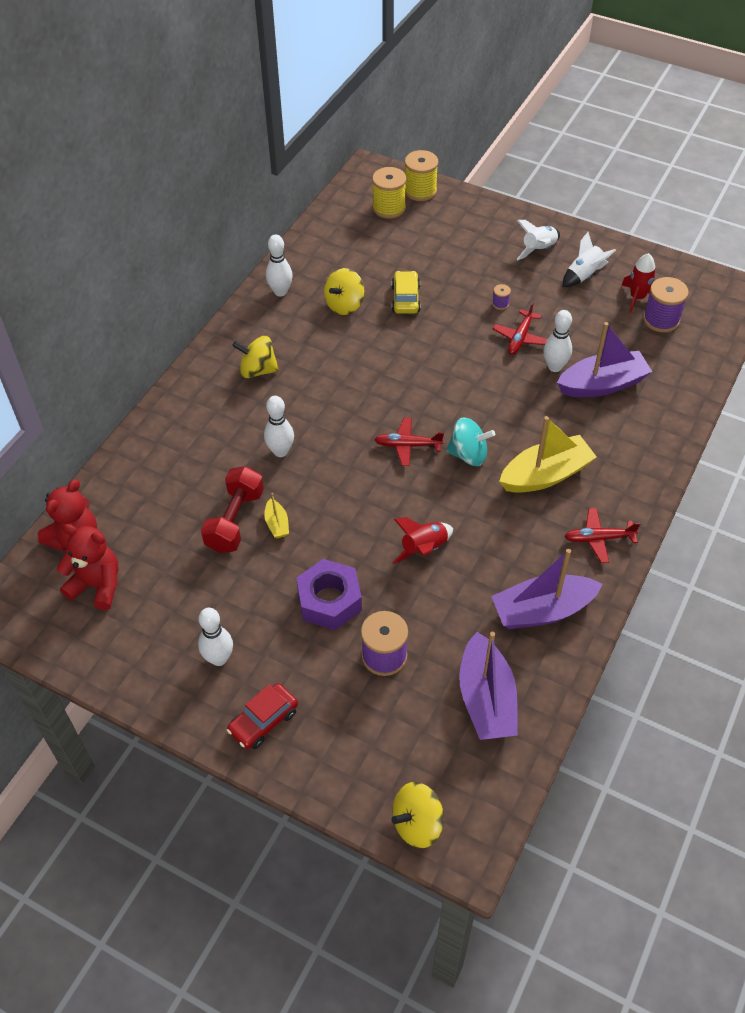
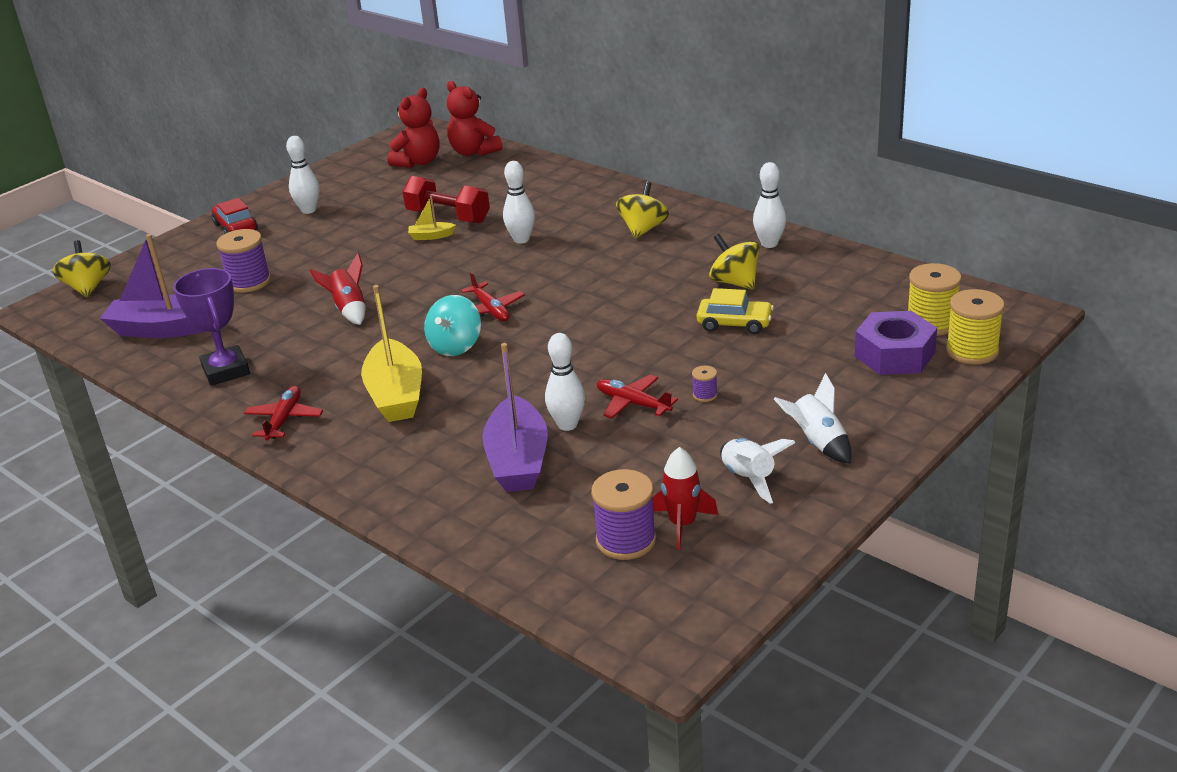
camera: 105 degrees right, 20 degrees down
purple nut [296,559,362,630] -> purple nut moved to [855,311,937,375]
red plane [374,418,444,466] -> red plane turned 135 degrees clockwise [461,272,525,321]
purple boat [491,549,602,629] -> purple trophy [173,268,250,386]

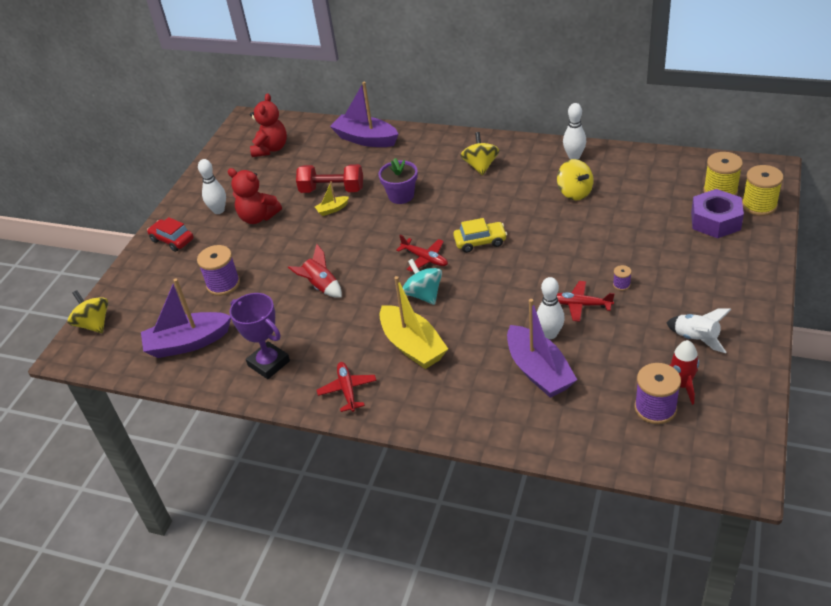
camera: 20 degrees left, 10 degrees up
turquoise spinning top [424,295,481,356] -> turquoise spinning top turned 150 degrees clockwise [403,259,442,305]
red teddy bear [447,81,503,156] -> red teddy bear moved to [227,168,282,224]
white bowling pin [503,161,535,244] -> purple flower pot [378,158,418,204]
yellow car [697,288,774,334] -> yellow car moved to [453,218,507,253]
yellow spinning top [709,234,760,290] -> yellow spinning top turned 150 degrees counterclockwise [557,159,594,200]
white rocket [774,373,852,464] -> none
none -> purple boat [330,82,398,147]

